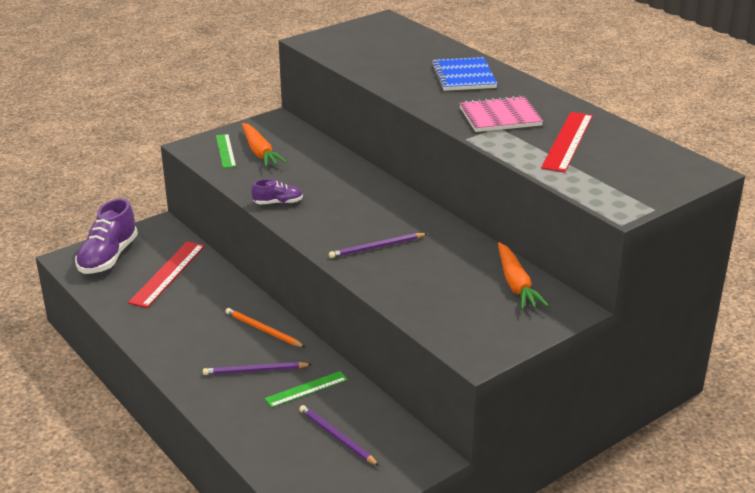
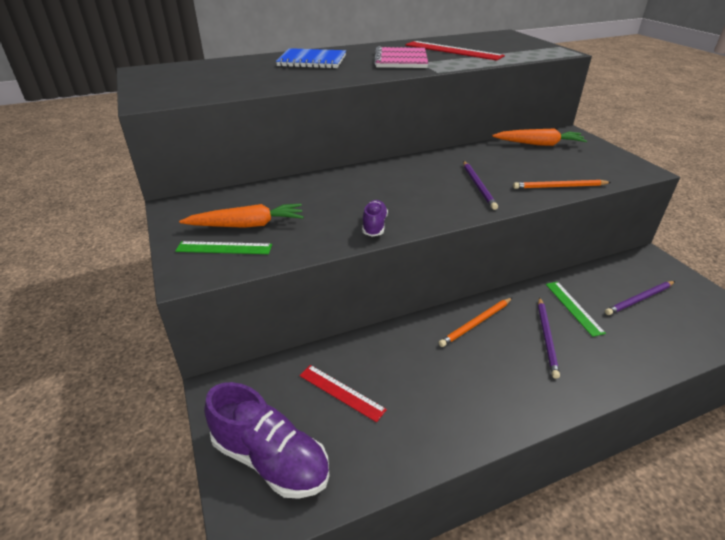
camera: 75 degrees left, 5 degrees up
red ruler [128,241,205,308] -> red ruler [299,365,387,422], size x0.63
none -> orange pencil [513,180,611,189]

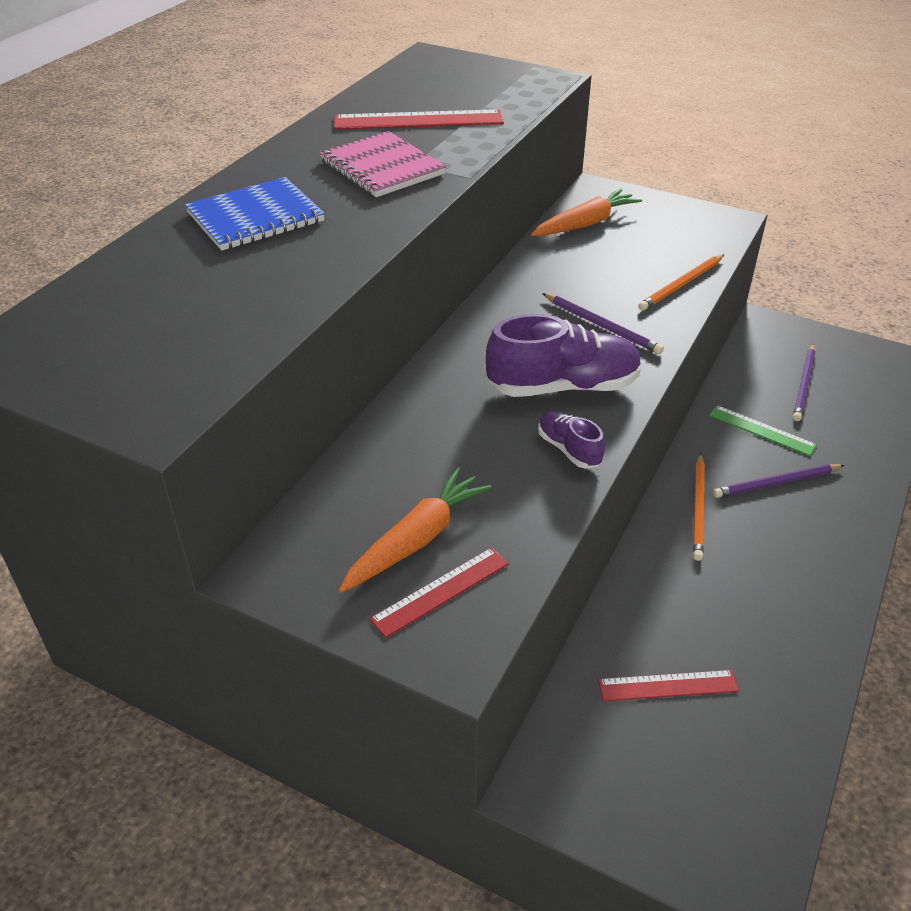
camera: 40 degrees left, 5 degrees up
green ruler [175,241,272,254] -> red ruler [370,547,509,638]
purple shoe [204,382,330,499] -> purple shoe moved to [486,314,642,397]
purple pencil [538,297,560,379] -> purple pencil turned 105 degrees clockwise [713,464,844,498]

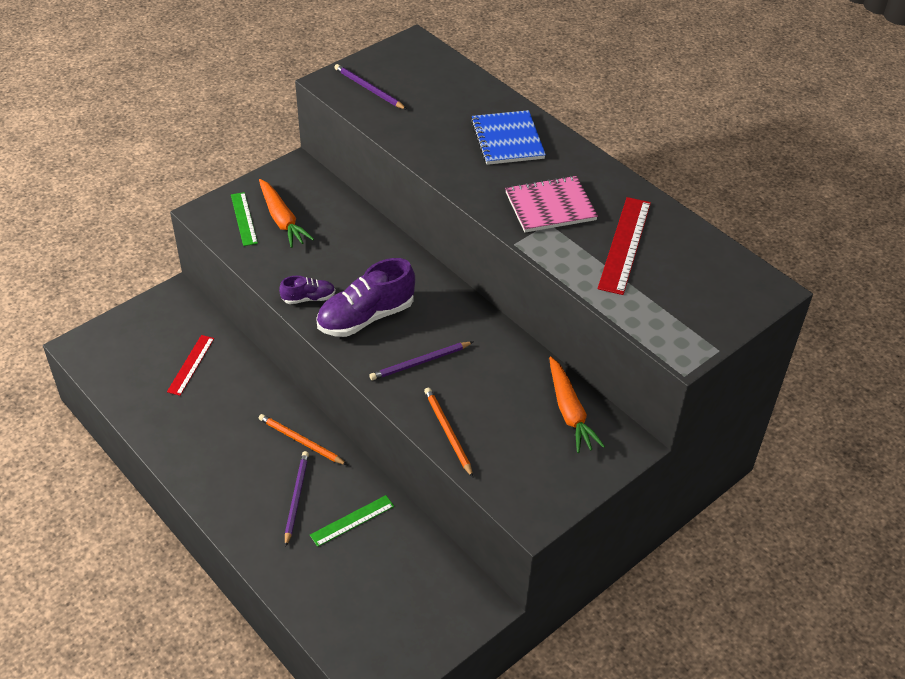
camera: 110 degrees right, 5 degrees up
red ruler [370,547,509,638] -> green ruler [231,192,258,246]
purple shoe [486,314,642,397] -> purple shoe turned 45 degrees clockwise [316,258,415,337]
purple pencil [793,344,816,421] -> purple pencil moved to [334,64,407,110]

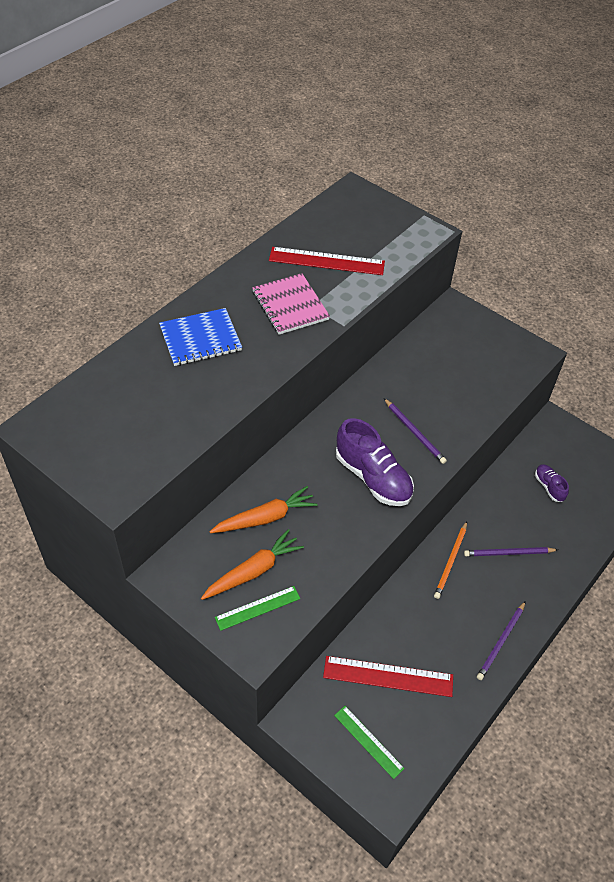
camera: 100 degrees left, 5 degrees up
red ruler [167,335,214,396] -> red ruler [323,656,453,697], size x1.59
purple shoe [279,276,335,304] -> purple shoe moved to [535,464,569,502]
green ruler [310,495,394,547] -> green ruler moved to [334,706,405,779]
purple pencil [334,64,407,110] -> purple pencil moved to [477,601,526,680]
orange pencil [424,388,473,477] -> none
orange carrot [549,356,605,453] -> orange carrot moved to [209,486,318,533]

